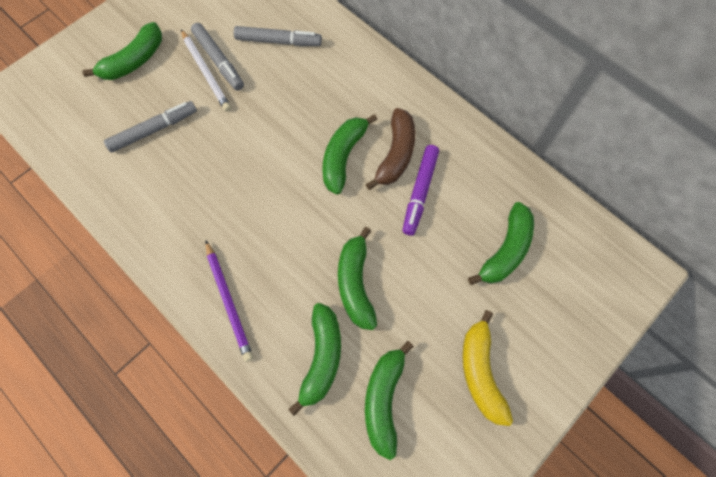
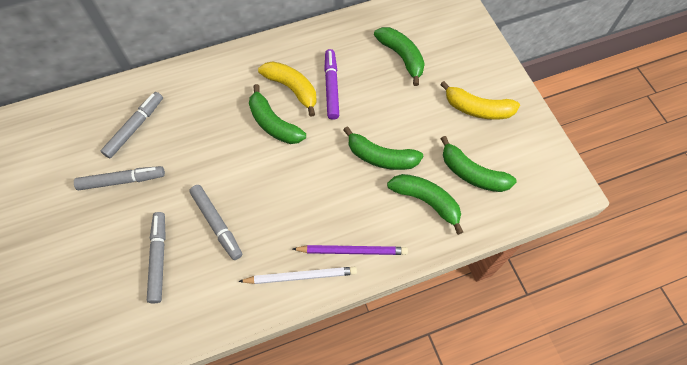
camera: 65 degrees left, 5 degrees down
green banana [83,22,162,80] -> none
white pencil [181,29,231,112] -> white pencil moved to [238,267,357,284]
brown banana [366,108,415,190] -> yellow banana [258,61,316,117]
purple marker [403,145,439,236] -> purple marker turned 135 degrees counterclockwise [324,49,339,120]
none -> grey marker [189,185,242,260]

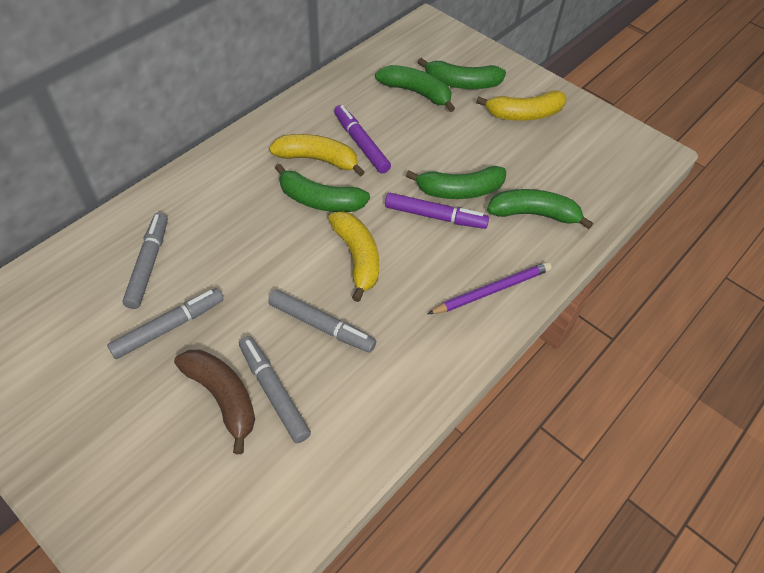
camera: 30 degrees left, 10 degrees down
white pencil [238,267,357,284] -> none
green banana [440,136,517,192] -> green banana moved to [418,58,506,89]
none -> brown banana [174,350,255,454]
none -> yellow banana [328,211,379,302]
none -> purple marker [385,193,489,229]

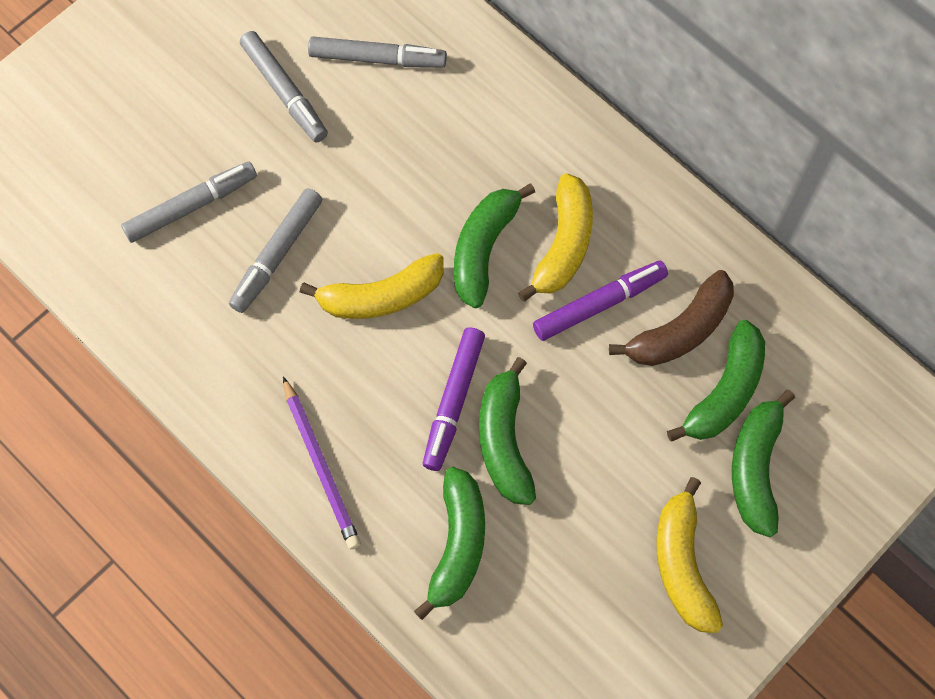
camera: 95 degrees right, 15 degrees up
brown banana [174,350,255,454] -> brown banana moved to [609,270,734,366]

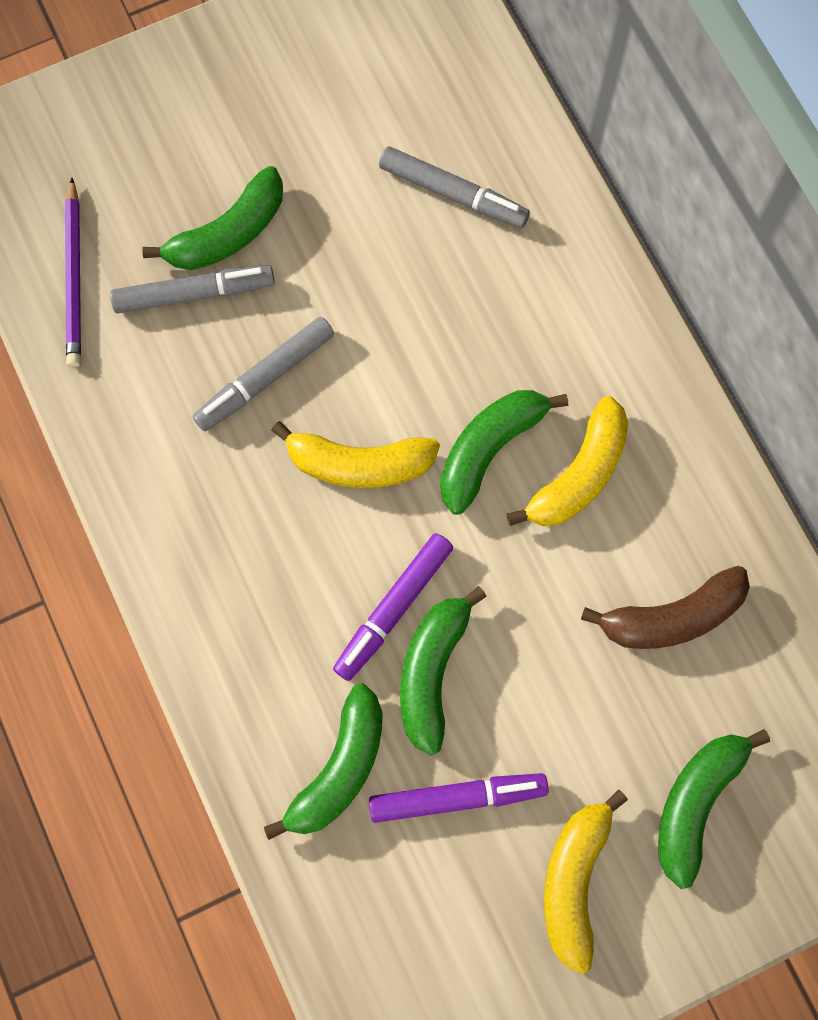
camera: 20 degrees right, 5 degrees up
grey marker [240,31,328,143] -> none
purple pencil [283,377,361,549] -> purple pencil moved to [65,178,81,367]
purple marker [533,261,668,341] -> purple marker moved to [369,773,549,823]
green banana [667,320,765,442] -> green banana moved to [142,166,283,270]

